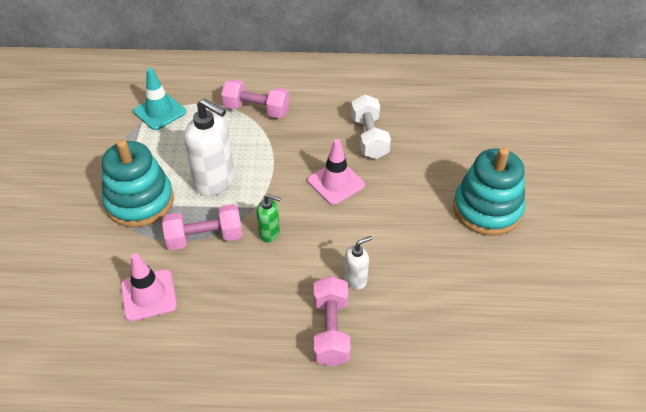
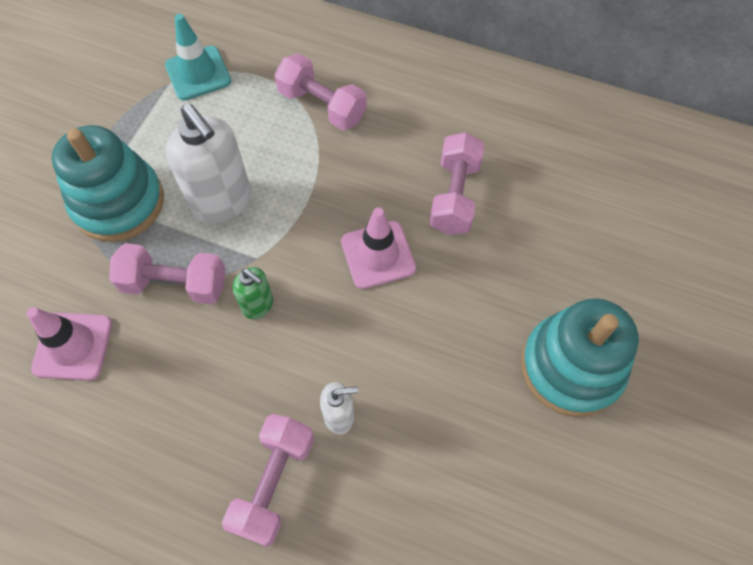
camera: 20 degrees right, 15 degrees up
white dumbbell [351,94,391,159] -> pink dumbbell [430,132,485,235]

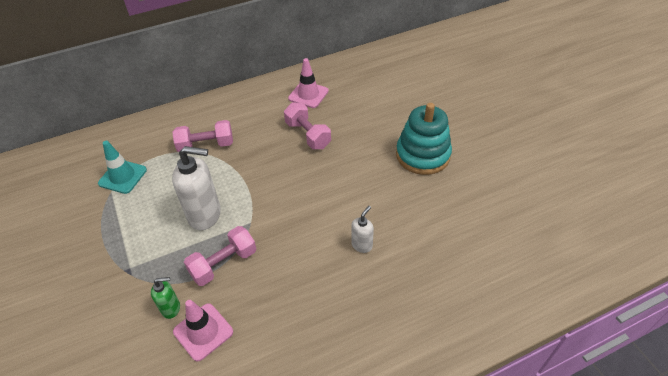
camera: 45 degrees left, 15 degrees down
turquoise stacking toy [52,125,164,242] -> none
pink dumbbell [222,414,314,547] -> none
green soap dispenser [233,267,273,319] -> green soap dispenser moved to [151,277,180,319]
pink traffic cone [341,207,416,289] -> pink traffic cone moved to [288,58,329,108]

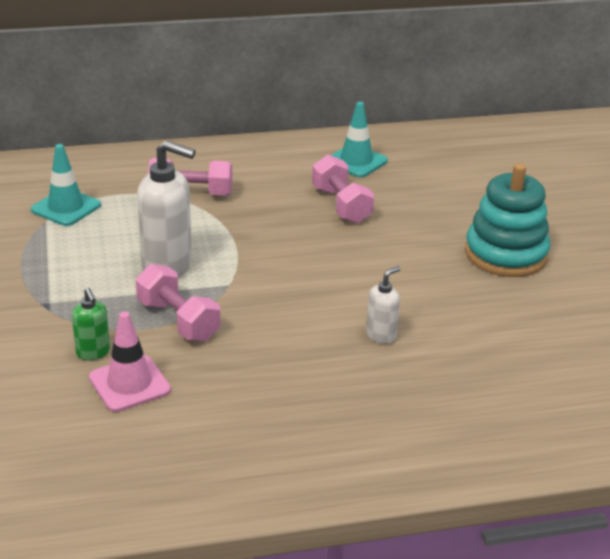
camera: 10 degrees right, 15 degrees down
green soap dispenser [151,277,180,319] -> green soap dispenser turned 60 degrees clockwise [72,288,110,360]
pink dumbbell [184,226,256,286] -> pink dumbbell turned 75 degrees clockwise [136,264,221,341]
pink traffic cone [288,58,329,108] -> turquoise traffic cone [331,102,388,177]

